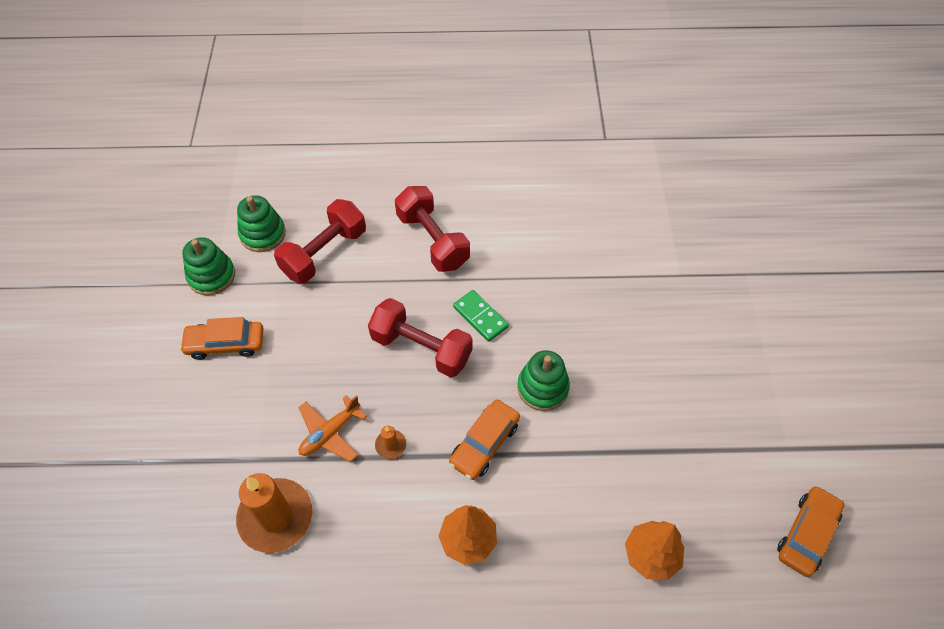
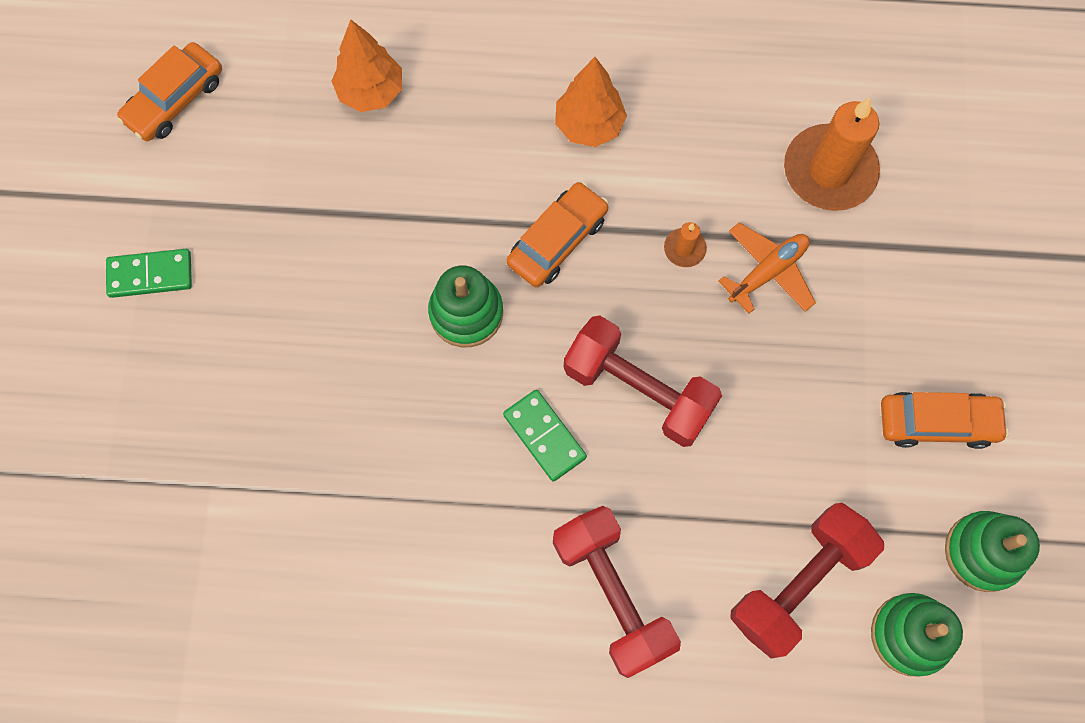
camera: 175 degrees left, 15 degrees up
none -> green domino [106,249,192,298]

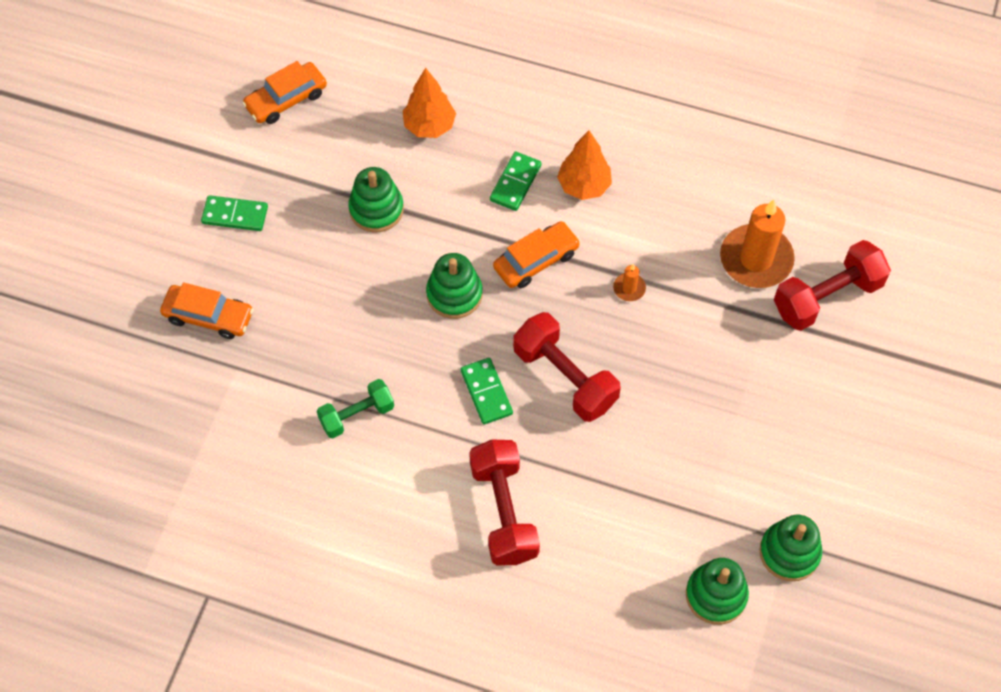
camera: 15 degrees right, 10 degrees down
orange plane [719,222,816,314] -> none
red dumbbell [730,503,884,659] -> red dumbbell moved to [774,240,891,331]
orange car [881,392,1009,449] -> orange car moved to [160,282,254,339]
none -> green dumbbell [317,379,394,438]
none -> green stacking toy [348,167,404,232]
none -> green domino [490,152,542,211]

